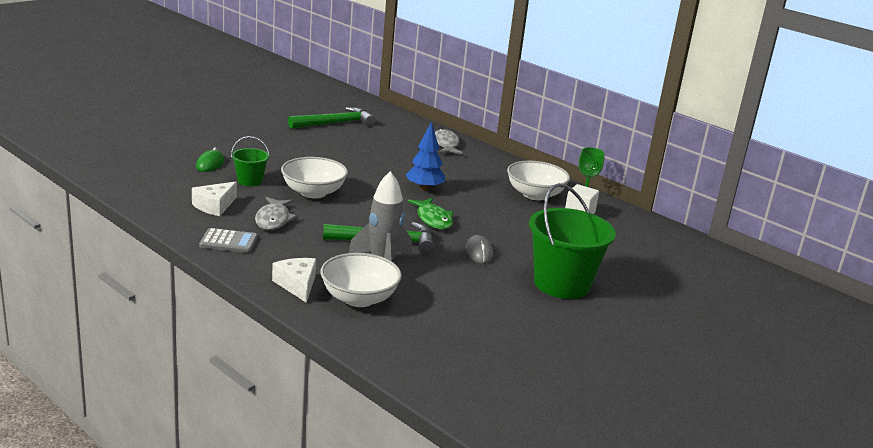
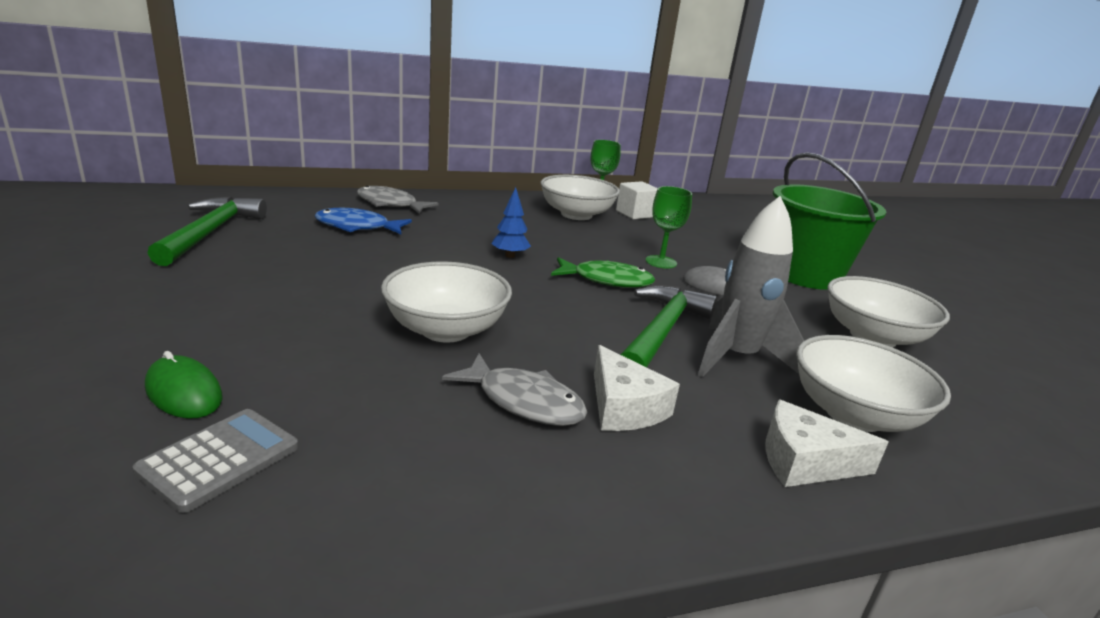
camera: 60 degrees left, 0 degrees up
white cheese [192,181,237,216] -> white cheese moved to [594,345,680,431]
grey calculator [199,228,258,253] -> grey calculator moved to [133,409,298,513]
green bucket [231,136,270,186] -> none
blue tree [406,122,445,191] -> blue tree [491,187,531,258], size x0.65
none -> blue fish [314,208,412,234]
none -> green goblet [645,186,692,269]
none -> white bowl [827,276,950,348]

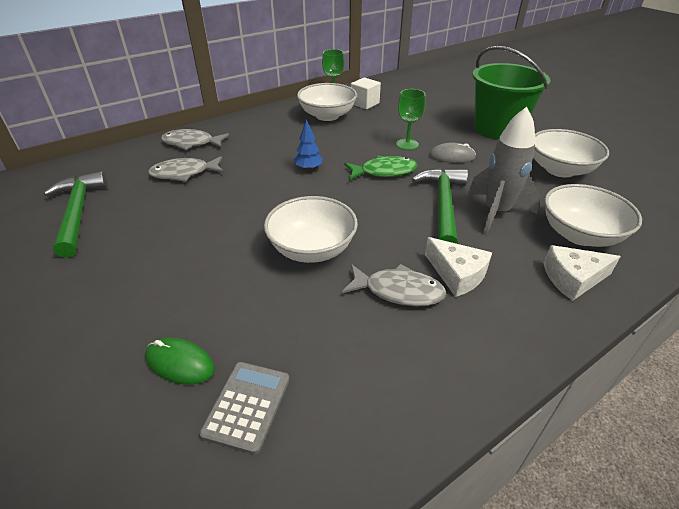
camera: 15 degrees left, 15 degrees up
blue fish [314,208,412,234] -> grey fish [148,156,224,182]

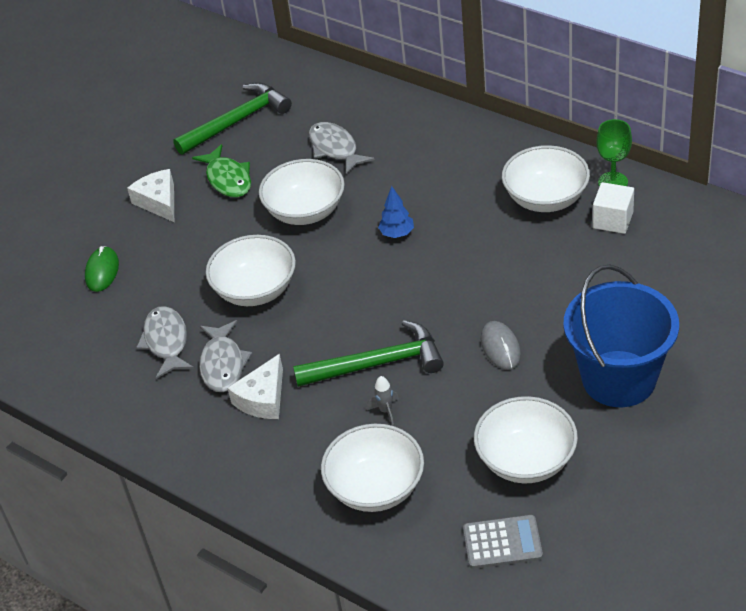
camera: 75 degrees right, 5 degrees up
grey fish [161,129,229,150] -> grey fish moved to [136,306,194,379]
grey calculator [199,362,289,455] -> grey calculator moved to [463,515,543,569]
green fish [344,155,417,180] -> green fish moved to [192,144,251,197]
green goblet [396,89,426,150] -> none
grey rocket [468,107,541,235] -> grey rocket [367,376,399,425], size x0.41
green bucket [472,46,551,140] -> blue bucket [564,265,679,407]
white cheese [544,245,621,301] -> white cheese moved to [127,169,174,222]
none -> white bowl [259,159,345,225]

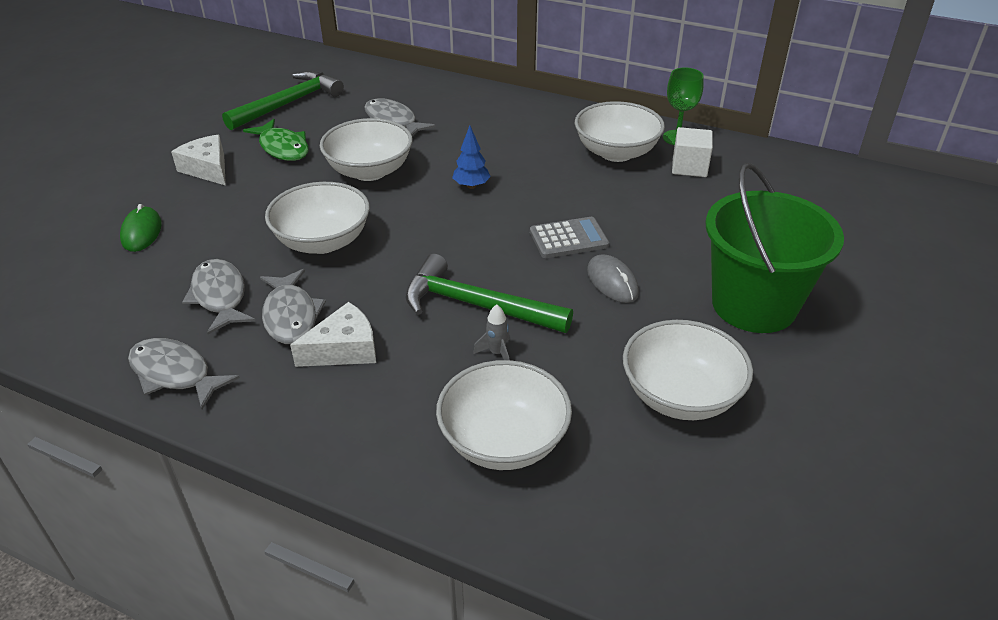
camera: 15 degrees left, 5 degrees down
white cheese [227,354,283,419] -> white cheese turned 135 degrees counterclockwise [290,302,376,367]
green hammer [293,320,444,387] -> green hammer turned 135 degrees counterclockwise [405,254,573,333]
grey calculator [463,515,543,569] -> grey calculator moved to [530,217,609,258]
blue bucket [564,265,679,407] -> green bucket [705,162,844,333]
none -> grey fish [128,338,240,409]

